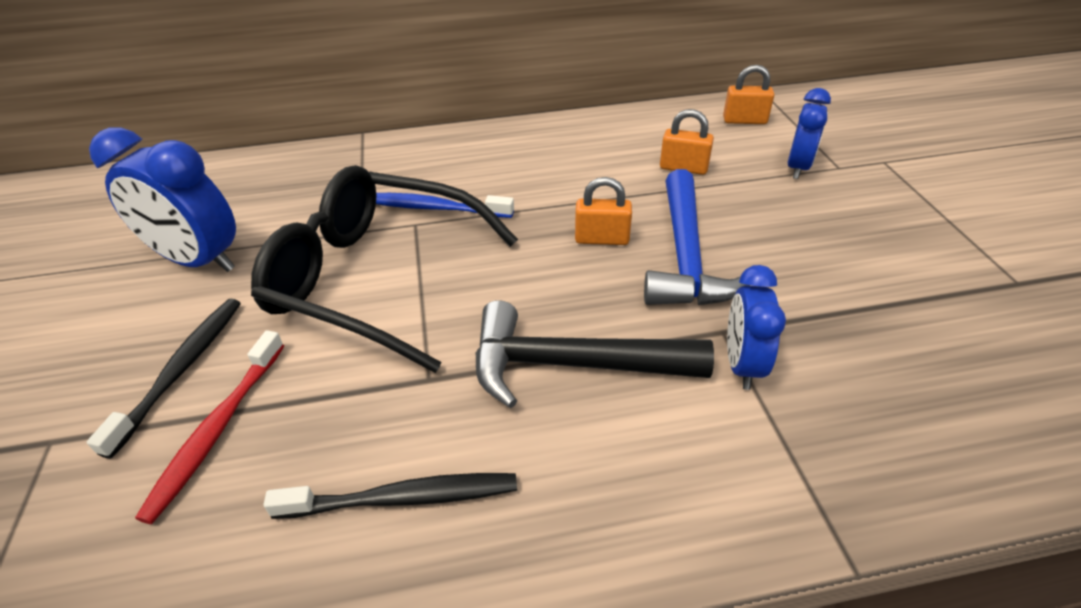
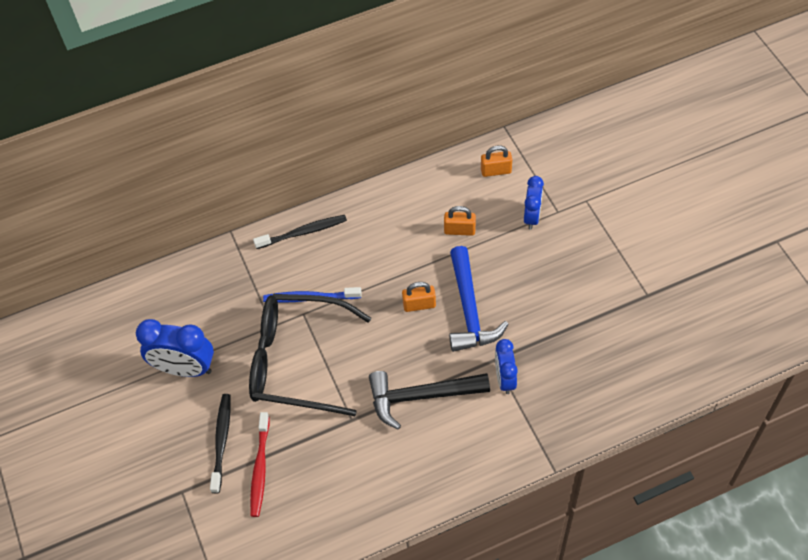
camera: 10 degrees left, 15 degrees up
black toothbrush [264,473,517,519] -> black toothbrush moved to [253,215,347,249]

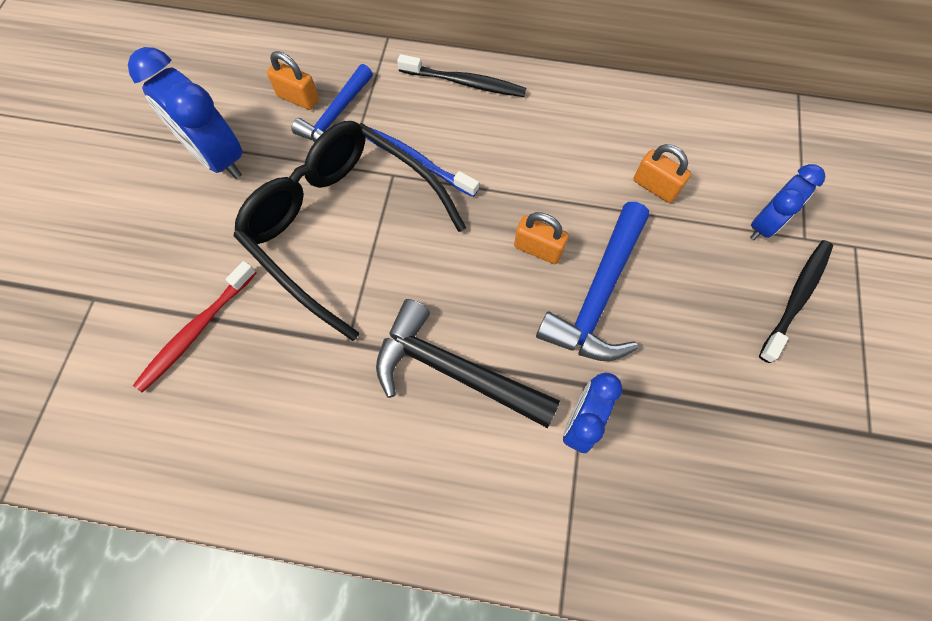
camera: 30 degrees right, 10 degrees up
black toothbrush [210,394,231,493] -> black toothbrush moved to [759,240,833,363]
orange padlock [481,145,512,177] -> orange padlock moved to [267,51,319,110]
none -> blue hammer [291,64,373,142]

